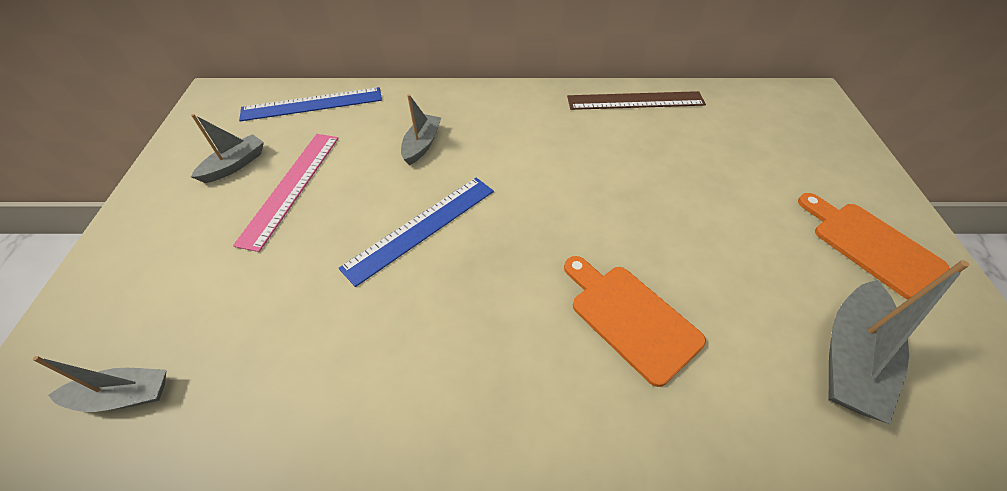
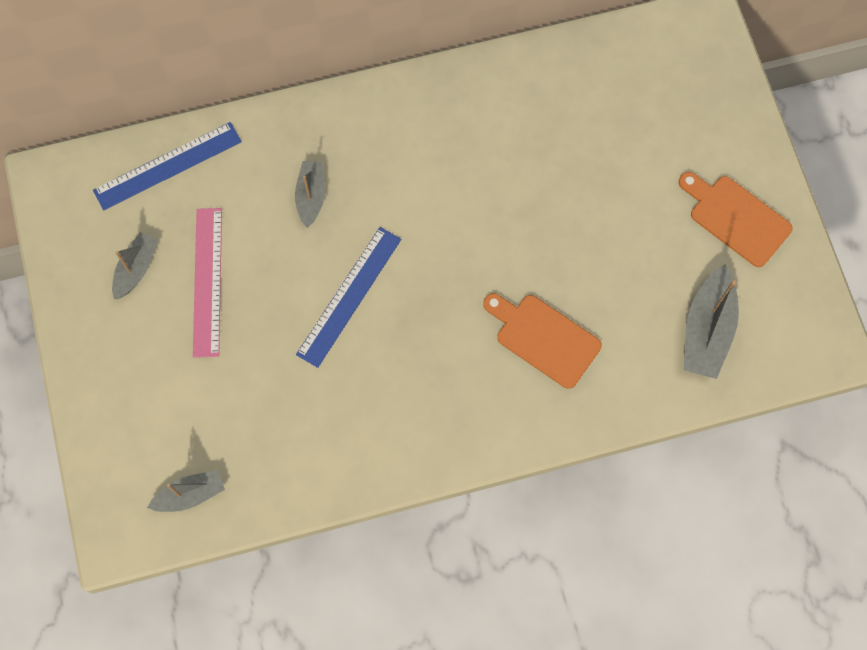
camera: 15 degrees left, 20 degrees up
brown ruler [567,91,706,110] -> none

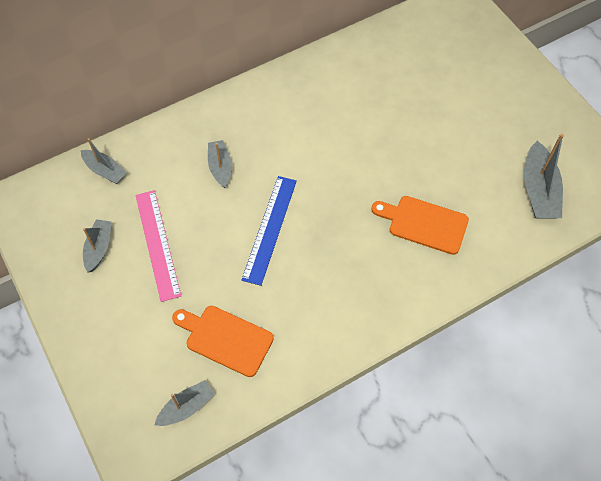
camera: 15 degrees left, 10 degrees down
blue ruler [93,122,242,210] -> grey boat [81,138,127,184]
orange cutting board [679,172,793,267] -> orange cutting board moved to [172,306,274,377]

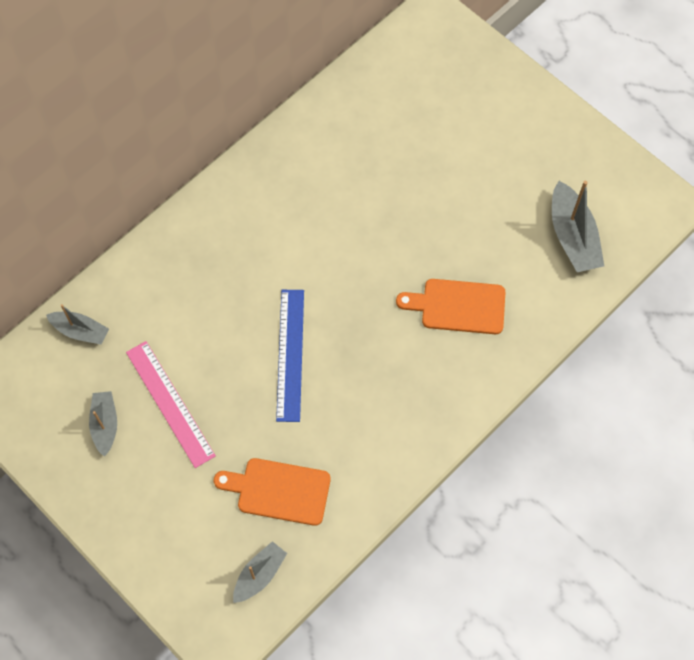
camera: 15 degrees left, 5 degrees up
grey boat [208,140,232,188] -> none

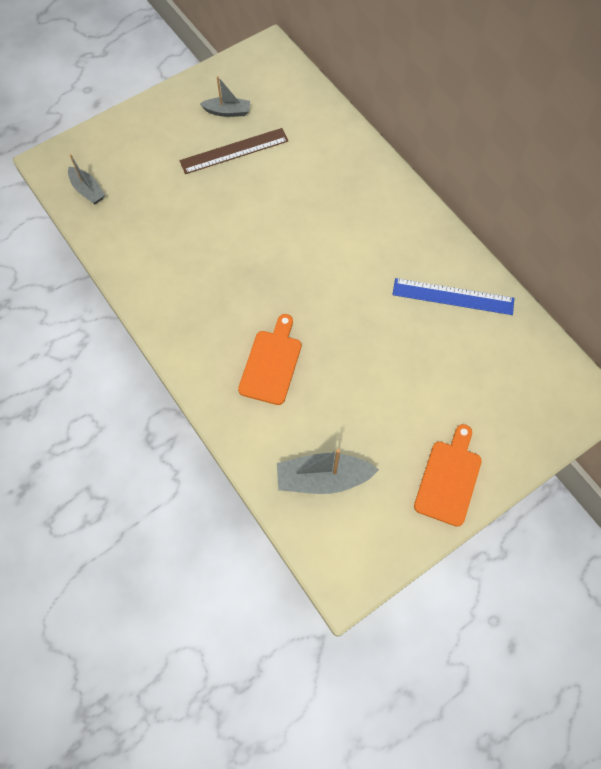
camera: 100 degrees right, 0 degrees up
grey boat [46,304,109,345] -> none
pink ruler [126,341,216,468] -> brown ruler [180,128,288,174]
orange cutting board [214,458,331,526] -> orange cutting board moved to [414,424,482,527]
blue ruler [276,290,304,422] -> blue ruler moved to [392,278,514,315]

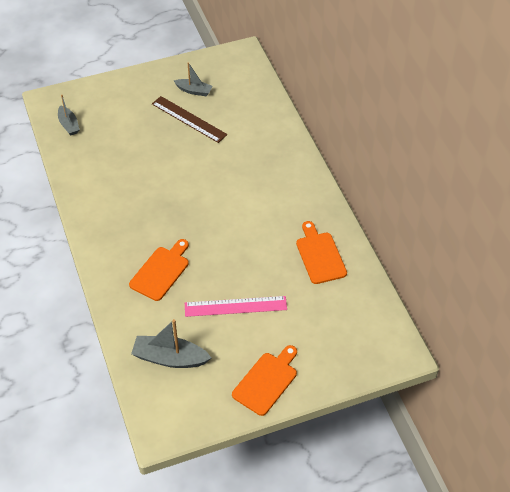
camera: 15 degrees right, 15 degrees down
brown ruler [180,128,288,174] -> brown ruler turned 45 degrees clockwise [152,96,227,143]
blue ruler [392,278,514,315] -> orange cutting board [296,221,347,284]
none -> pink ruler [185,296,287,317]

